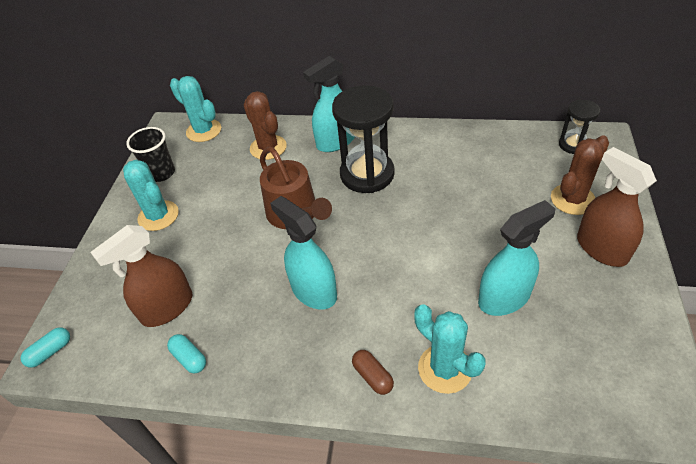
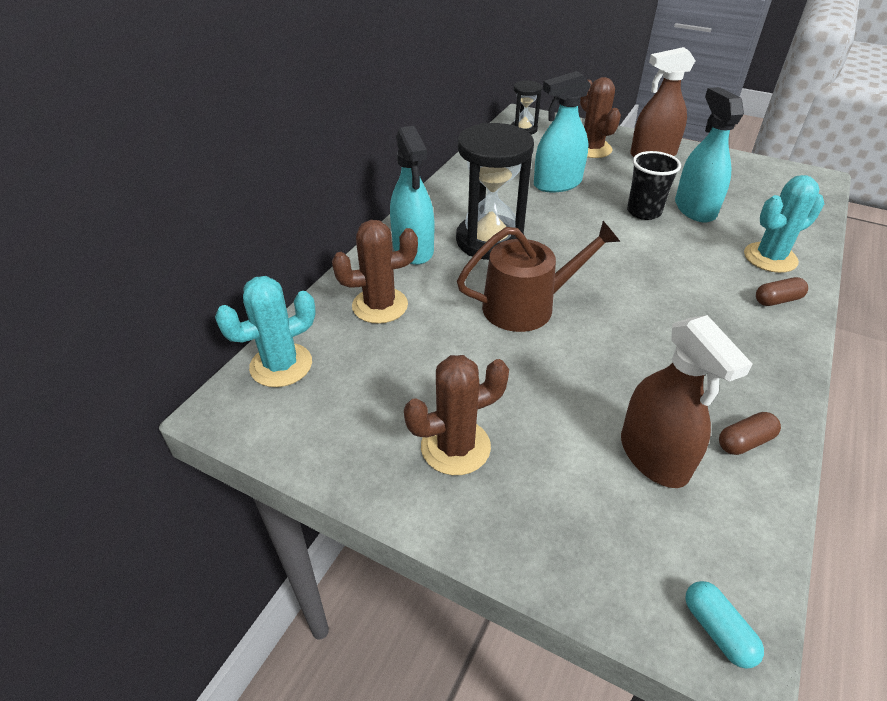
camera: 75 degrees left, 5 degrees down
turquoise cactus [123,160,179,231] -> brown cactus [404,355,509,475]
black cup [126,127,175,182] -> black cup moved to [627,151,681,220]
turquoise capsule [167,334,206,374] -> brown capsule [719,412,781,455]
turquoise spray bottle [270,196,337,310] -> turquoise spray bottle moved to [534,71,591,192]

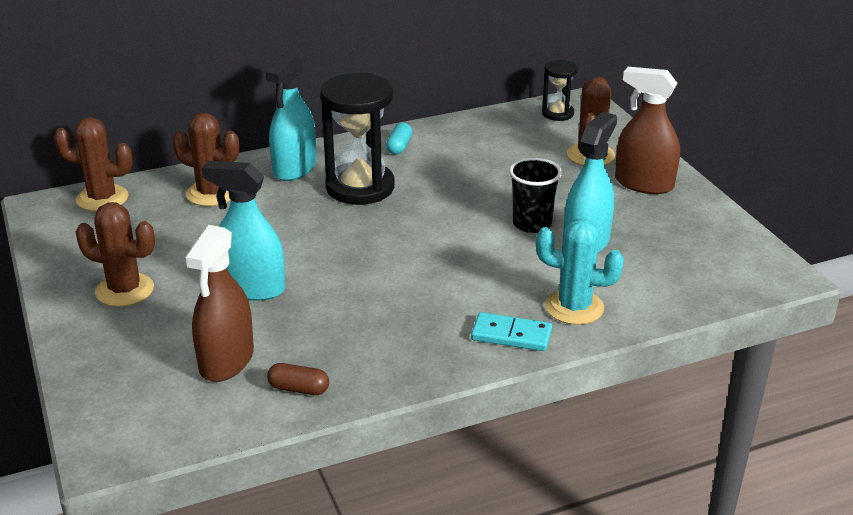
camera: 40 degrees right, 10 degrees down
turquoise cactus [215,276,316,387] -> brown cactus [54,117,133,211]
brown watering can [457,221,620,332] -> none
turquoise spray bottle [534,71,591,192] -> turquoise spray bottle moved to [201,161,285,301]
turquoise capsule [685,581,764,669] -> turquoise capsule moved to [386,123,412,155]
brown capsule [756,277,808,306] -> turquoise domino [471,312,552,351]

